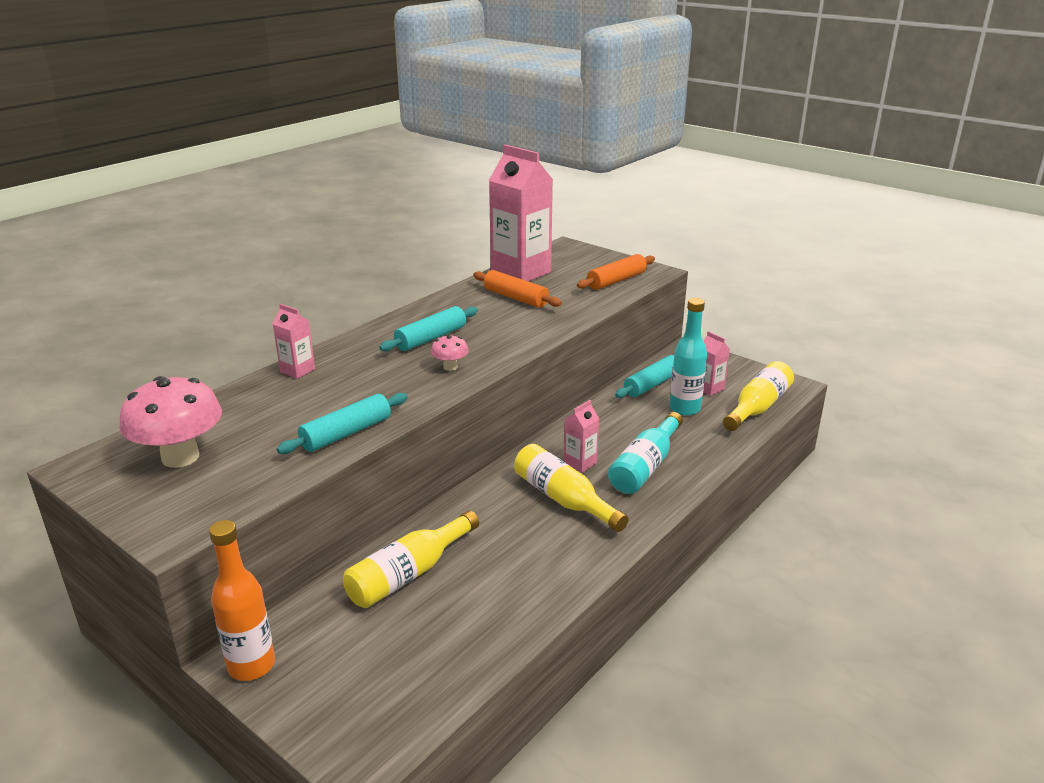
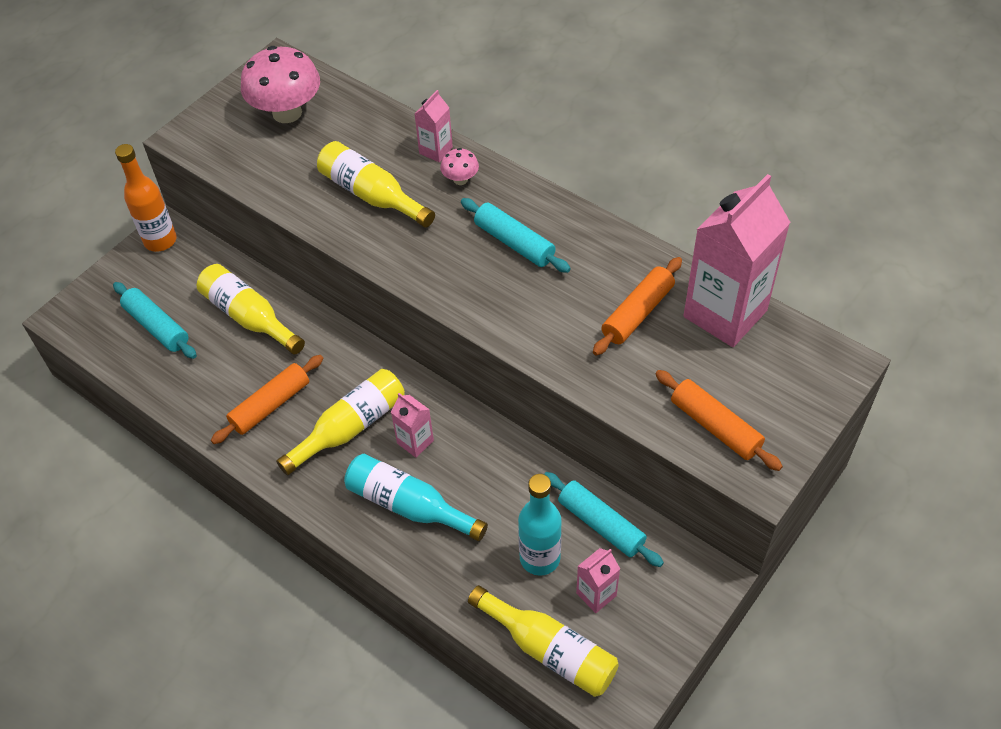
camera: 90 degrees right, 25 degrees up
turquoise rolling pin [277,393,408,454] -> turquoise rolling pin moved to [113,282,197,359]
pink mushroom [431,335,469,371] -> pink mushroom moved to [440,148,479,185]
none -> orange rolling pin [211,355,324,444]
none -> yellow bottle [317,141,435,228]

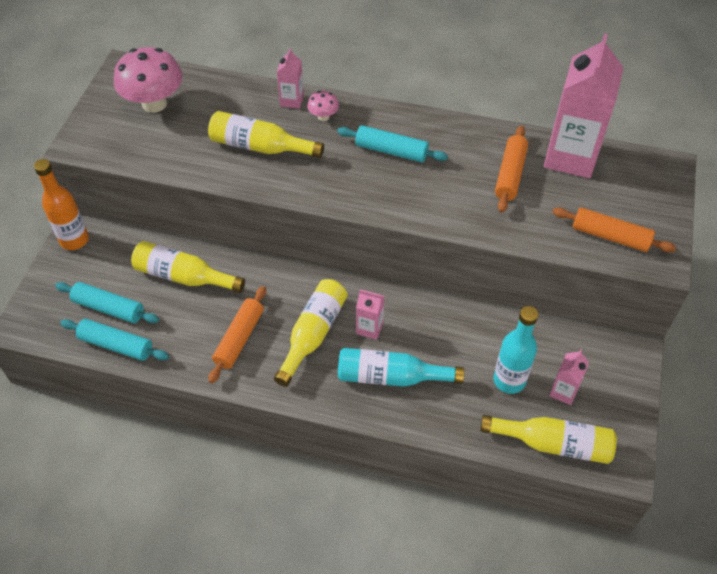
camera: 25 degrees left, 0 degrees up
turquoise rolling pin [544,472,664,567] -> turquoise rolling pin moved to [60,319,169,361]

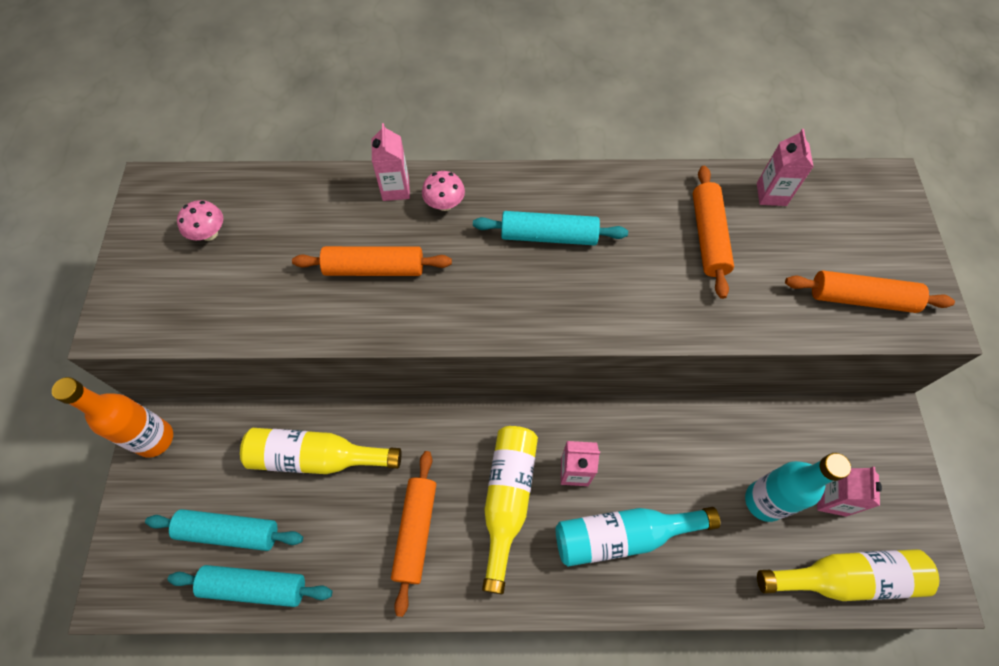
camera: 15 degrees left, 10 degrees up
pink mushroom [114,47,183,113] -> pink mushroom [177,200,223,241], size x0.47
yellow bottle [208,111,324,158] -> orange rolling pin [292,246,452,276]
pink carton [544,33,624,178] -> pink carton [757,129,814,206], size x0.45

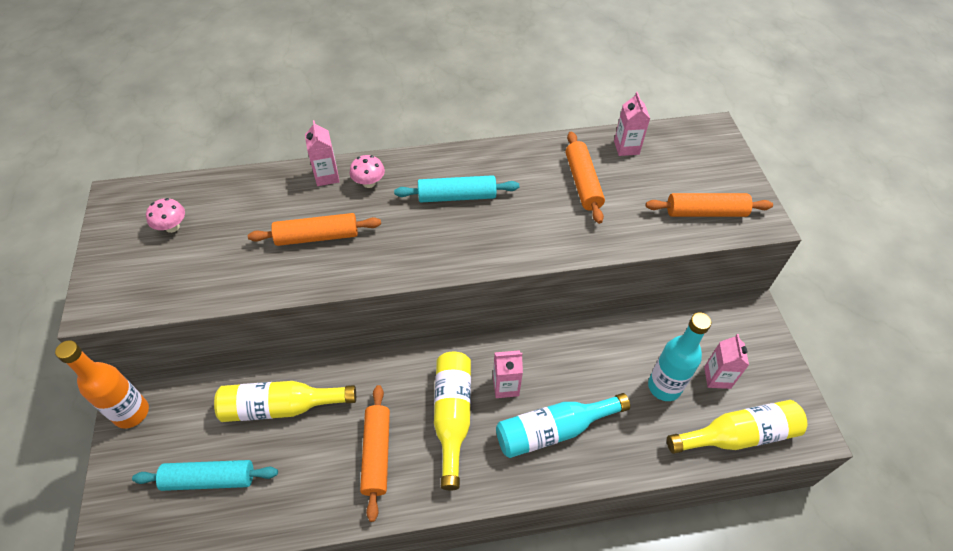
camera: 10 degrees left, 10 degrees down
turquoise rolling pin [167,565,332,607] -> none

